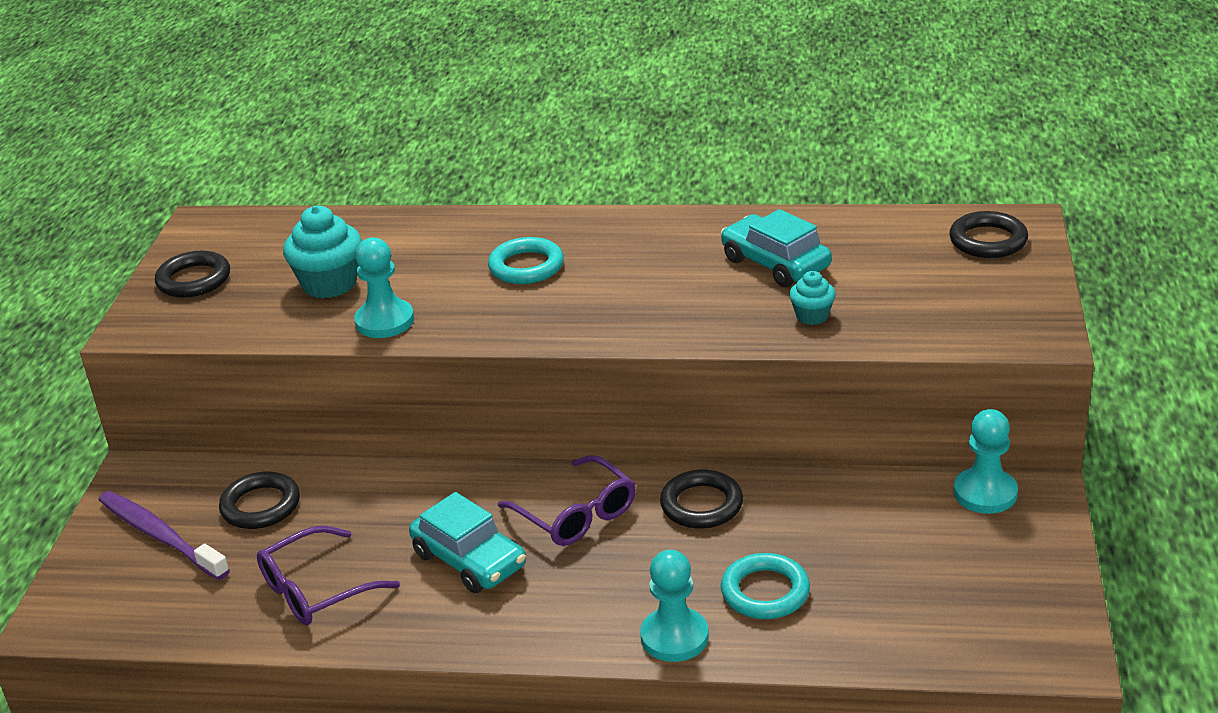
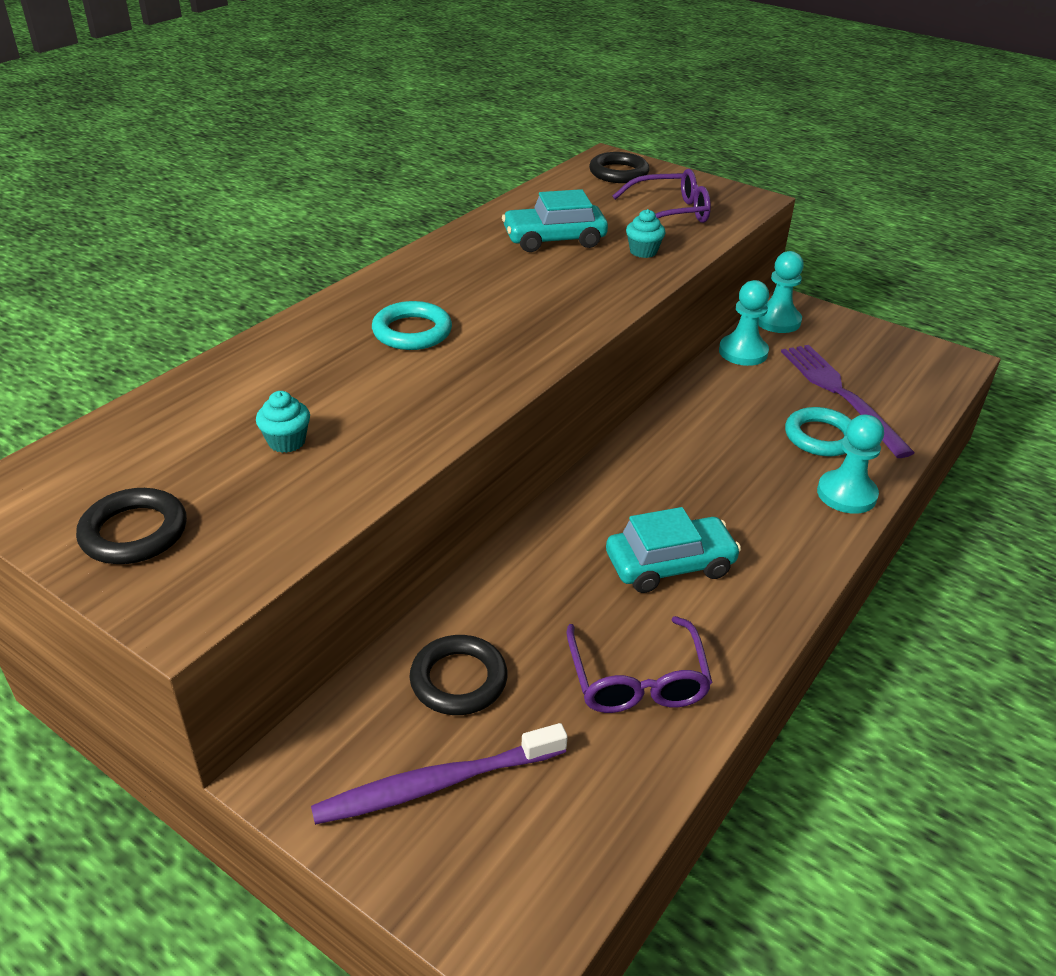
camera: 65 degrees left, 5 degrees up
turquoise cupcake [283,206,362,298] -> turquoise cupcake [256,391,310,453], size x0.55
turquoise pawn [354,238,414,338] -> turquoise pawn moved to [719,280,769,366]
purple glasses [498,455,636,546] -> purple glasses moved to [613,169,711,223]
black ring [660,469,743,529] -> none
none -> purple fork [781,345,915,458]

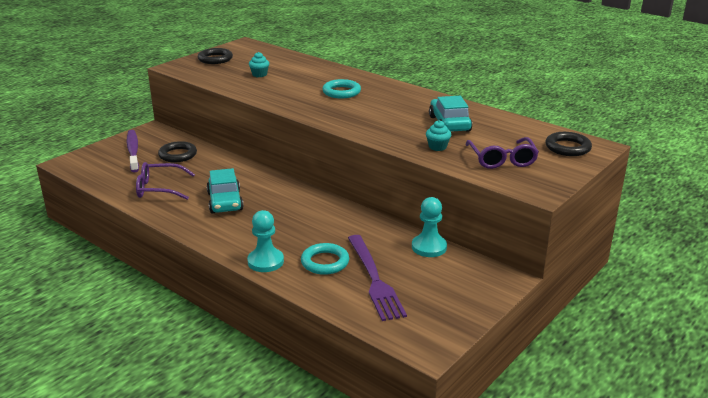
camera: 95 degrees right, 10 degrees down
turquoise pawn [758,251,804,333] -> none
purple fork [781,345,915,458] -> purple fork turned 90 degrees clockwise [348,235,407,321]

